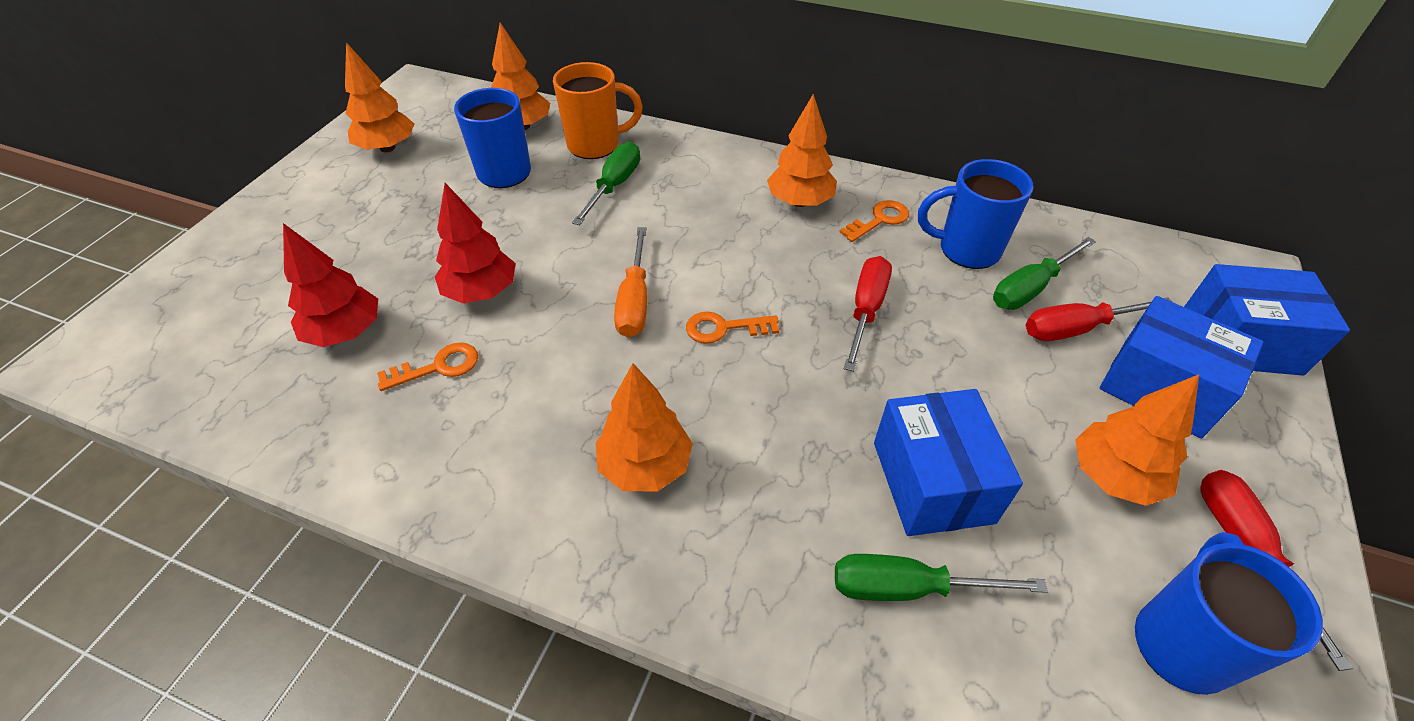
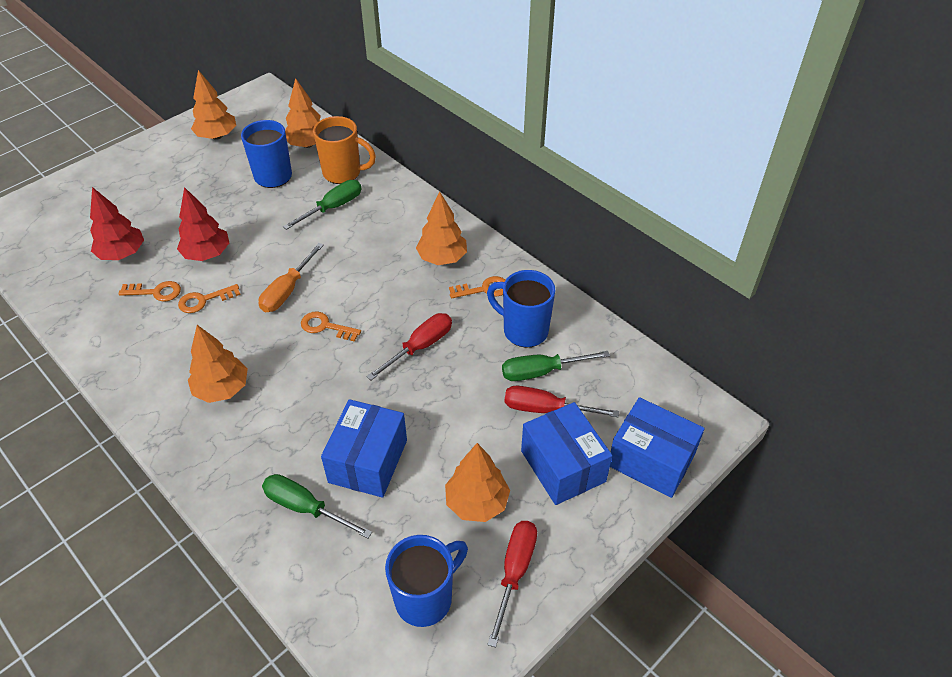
camera: 25 degrees right, 0 degrees up
none -> orange key [178,284,240,313]

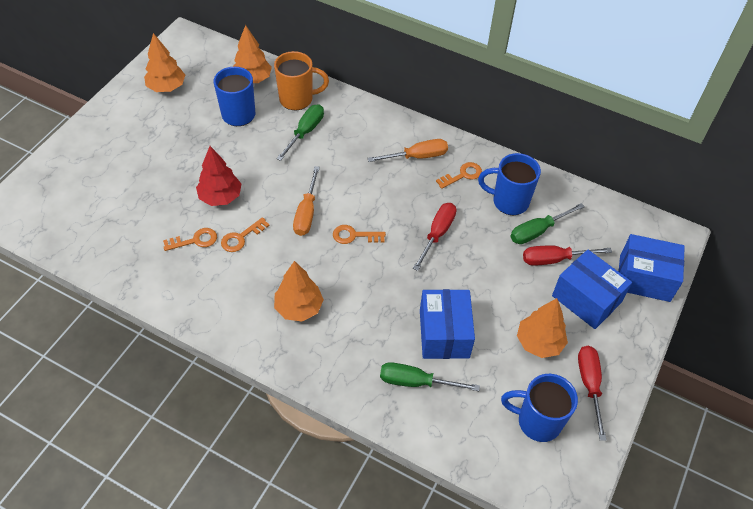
camera: 20 degrees left, 5 degrees up
red tree [90,187,144,260] -> none
blue mug [385,535,468,627] -> blue mug turned 105 degrees counterclockwise [501,374,578,442]
orange tree [416,191,467,265] -> orange screwdriver [367,139,448,162]

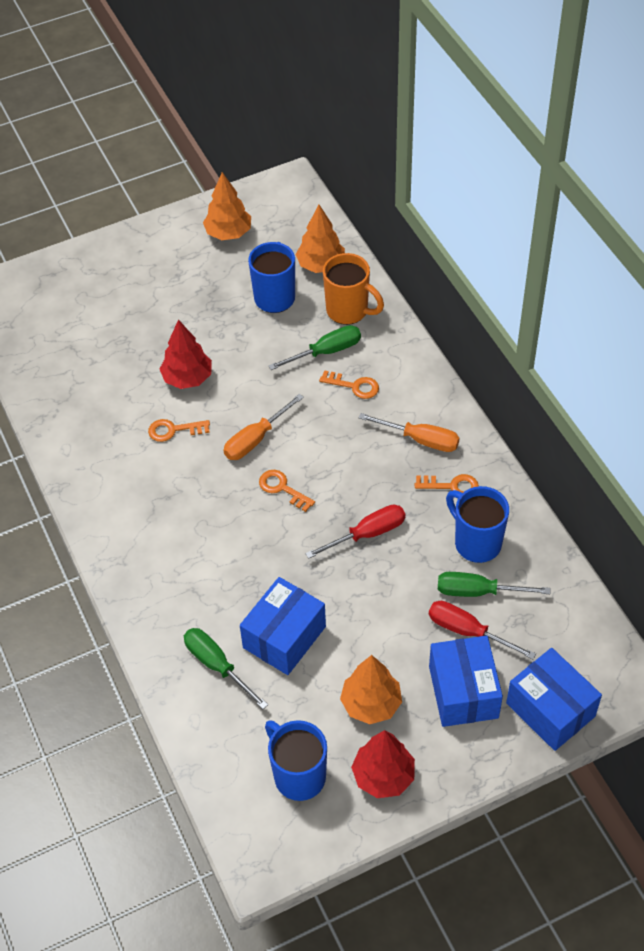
camera: 40 degrees right, 0 degrees up
orange key [163,228,217,251] -> orange key moved to [319,370,379,399]
orange tree [274,261,324,322] -> none
red screwdriver [578,346,606,441] -> red tree [351,730,415,798]

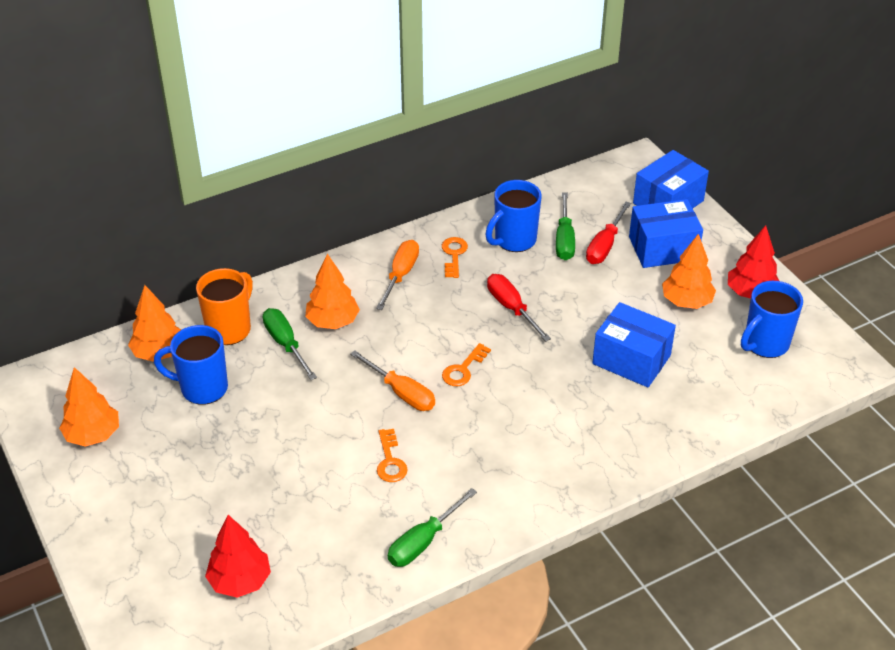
camera: 95 degrees left, 10 degrees down
red tree [160,319,212,389] -> red tree moved to [205,515,271,598]
green screwdriver [184,628,268,709] -> green screwdriver moved to [388,488,477,567]
orange key [319,370,379,399] -> orange tree [305,254,360,329]

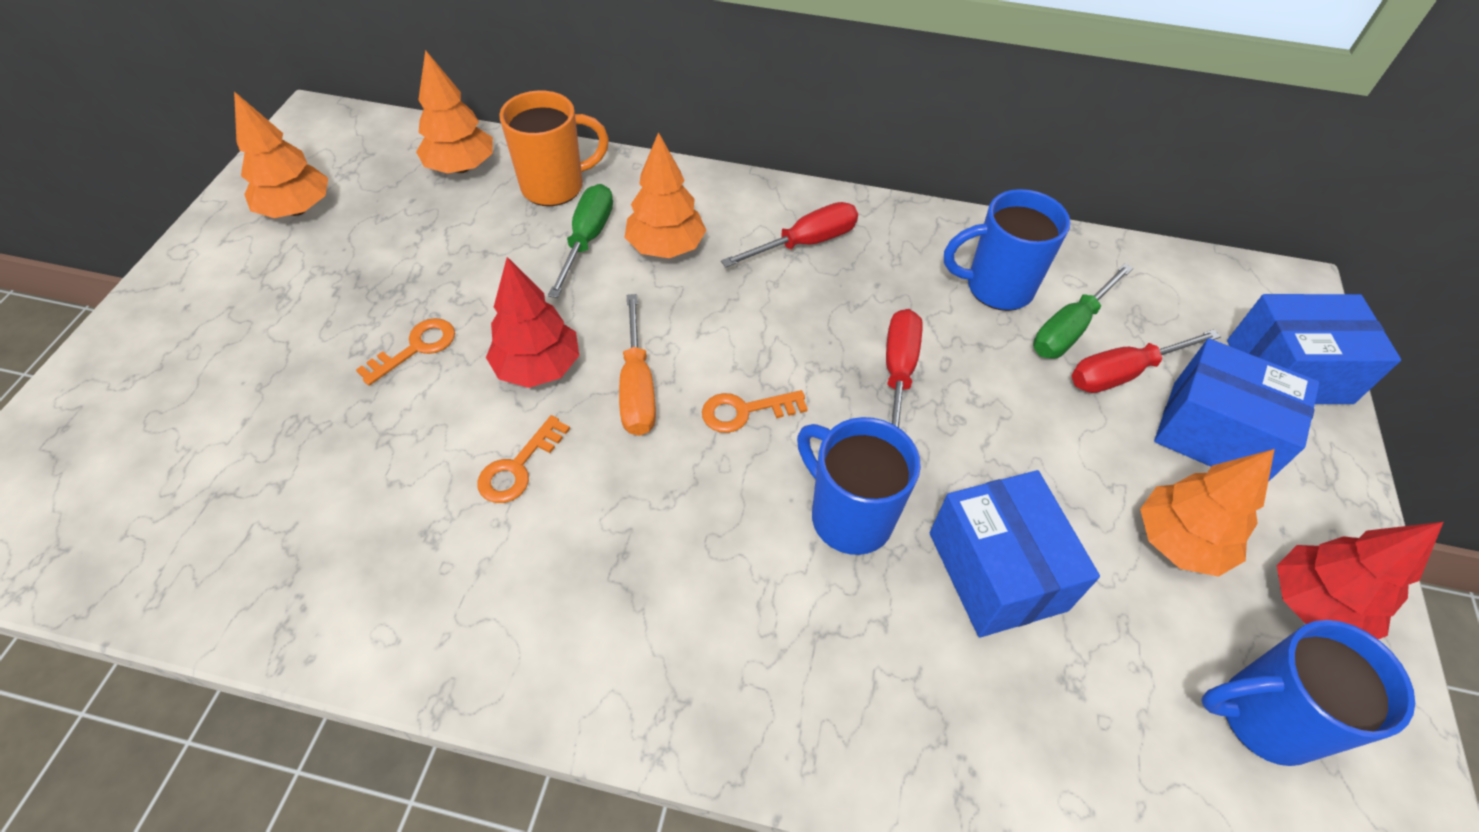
camera: 40 degrees right, 10 degrees up
blue mug [154,325,228,405] -> blue mug moved to [797,417,921,555]
red tree [205,515,271,598] -> red tree moved to [486,257,579,388]
orange screwdriver [376,240,419,310] -> red screwdriver [721,202,858,268]
green screwdriver [388,488,477,567] -> none
orange key [442,237,468,278] -> orange key moved to [356,318,455,386]

